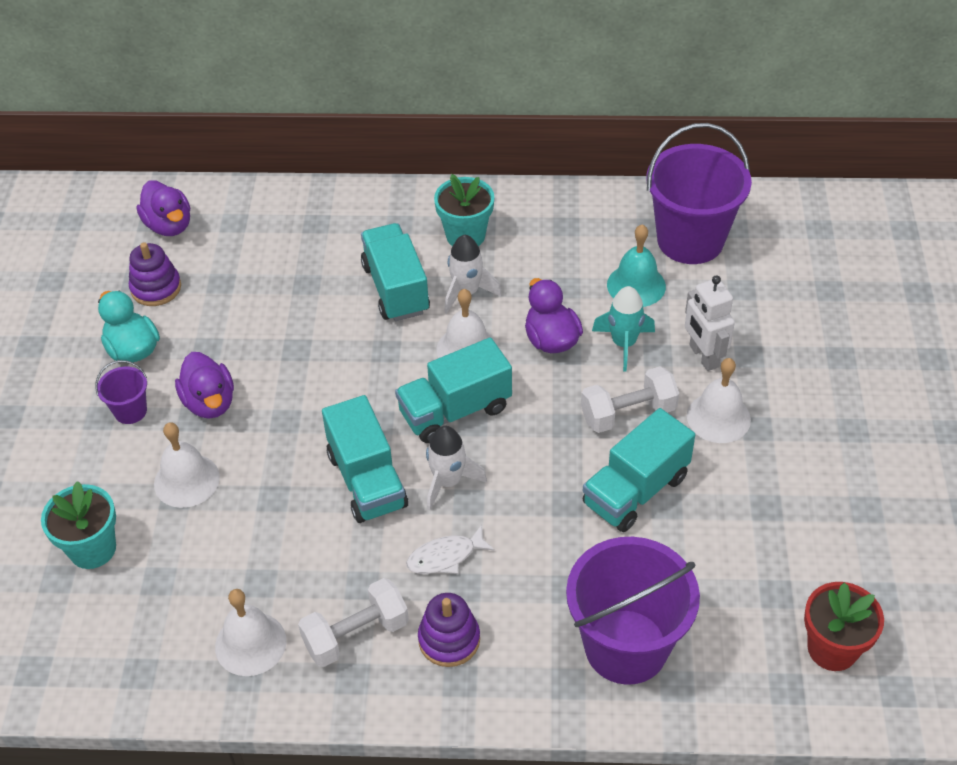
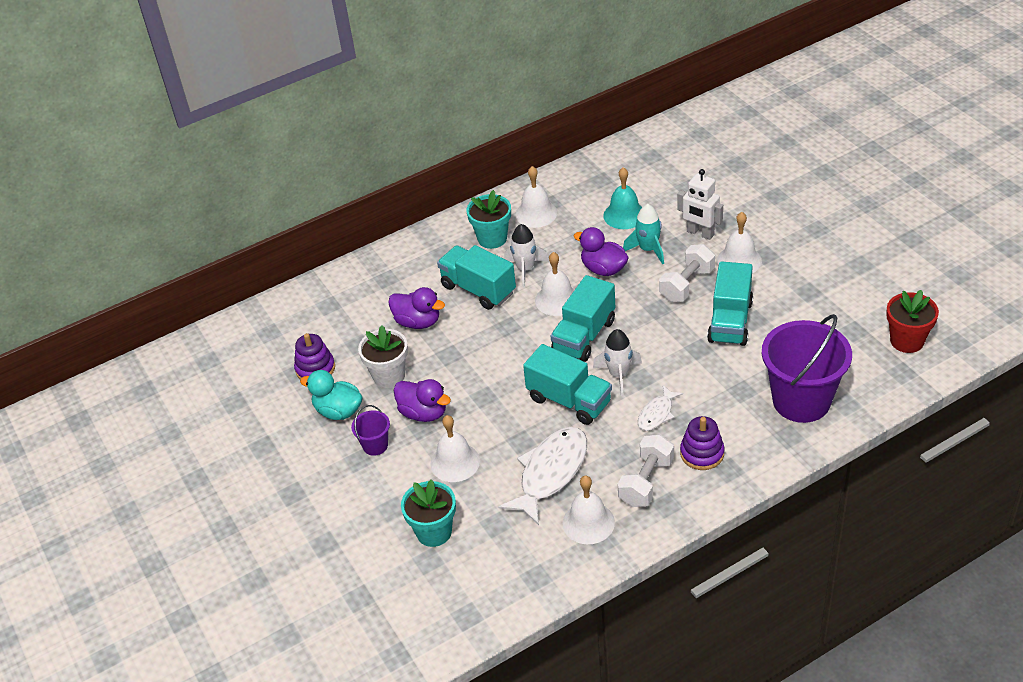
camera: 30 degrees left, 5 degrees down
purple duck [137,180,190,236] -> purple duck moved to [388,287,445,329]
purple bucket [646,123,752,264] -> none
none -> white flower pot [358,325,408,388]
none -> white fish [498,427,587,525]
none -> white bell [516,166,557,228]

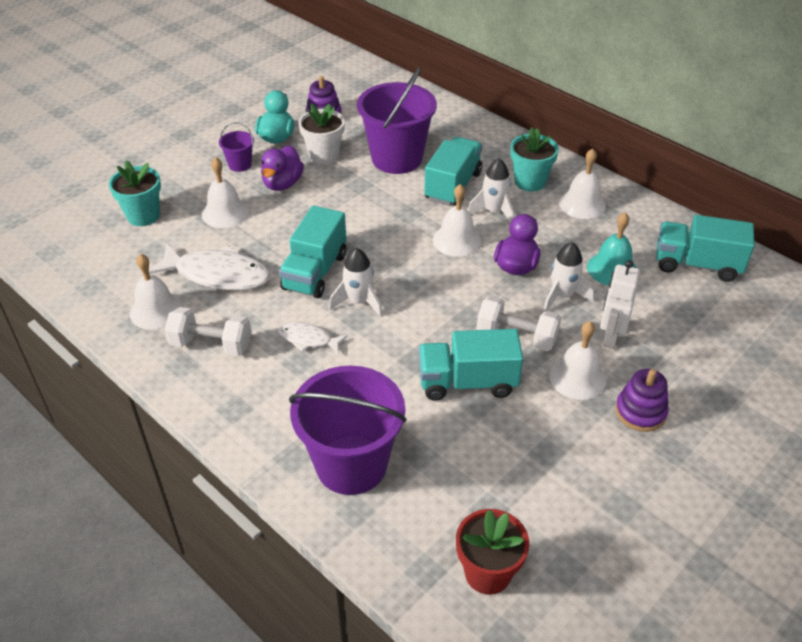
camera: 70 degrees right, 0 degrees up
purple duck [388,287,445,329] -> purple bucket [357,67,437,174]
turquoise truck [551,275,615,362] -> turquoise truck moved to [656,215,755,282]
turquoise rocket [623,204,664,264] -> white rocket [543,242,593,312]
purple stacking toy [680,416,725,470] -> purple stacking toy moved to [615,369,669,432]

